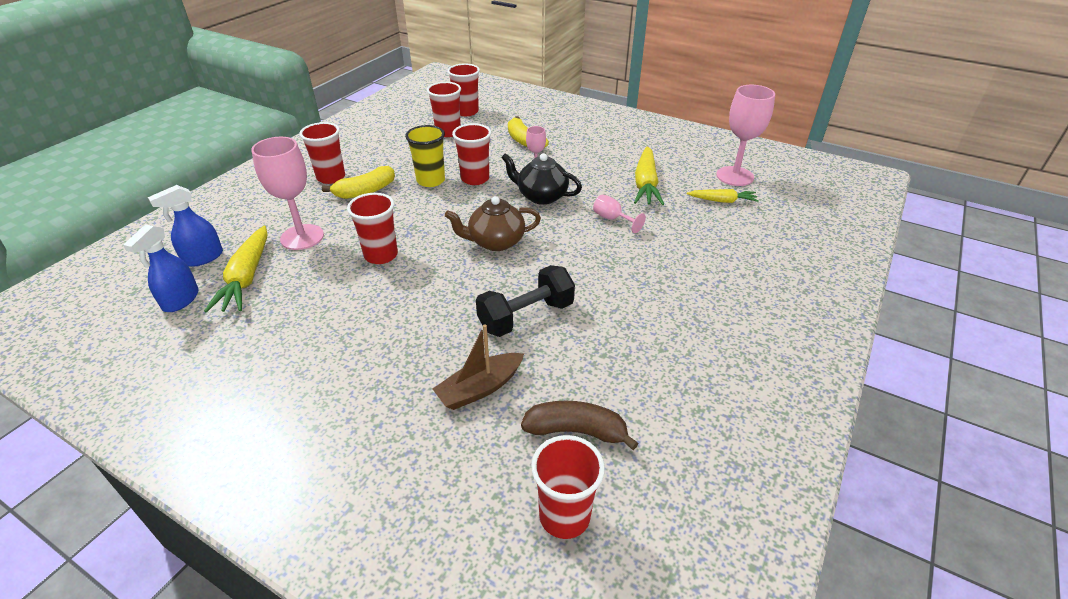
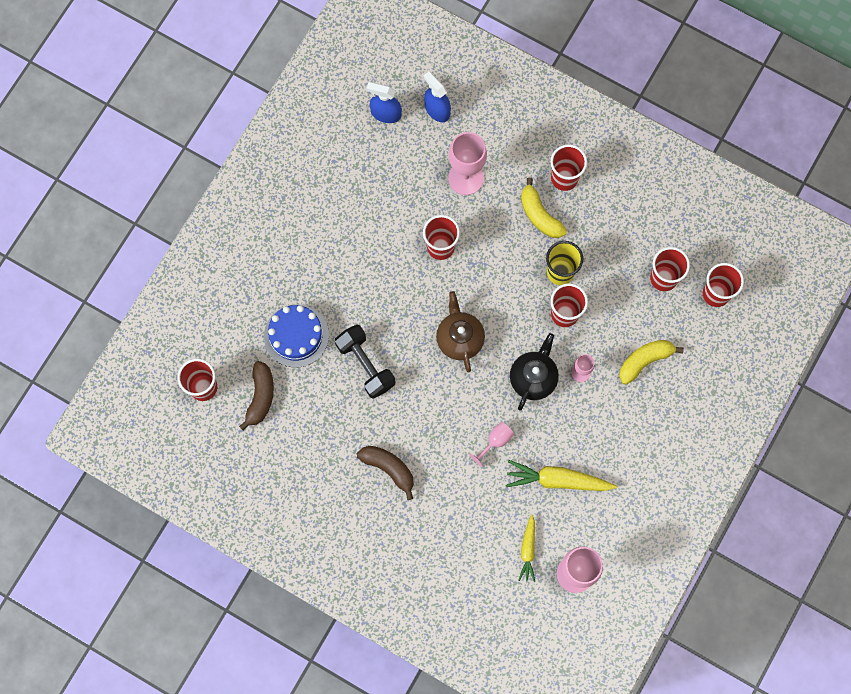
camera: 90 degrees right, 35 degrees up
yellow carrot [204,226,267,313] -> none
brown boat [432,324,524,410] -> blue cake [264,304,329,368]
none -> brown banana [357,446,414,500]

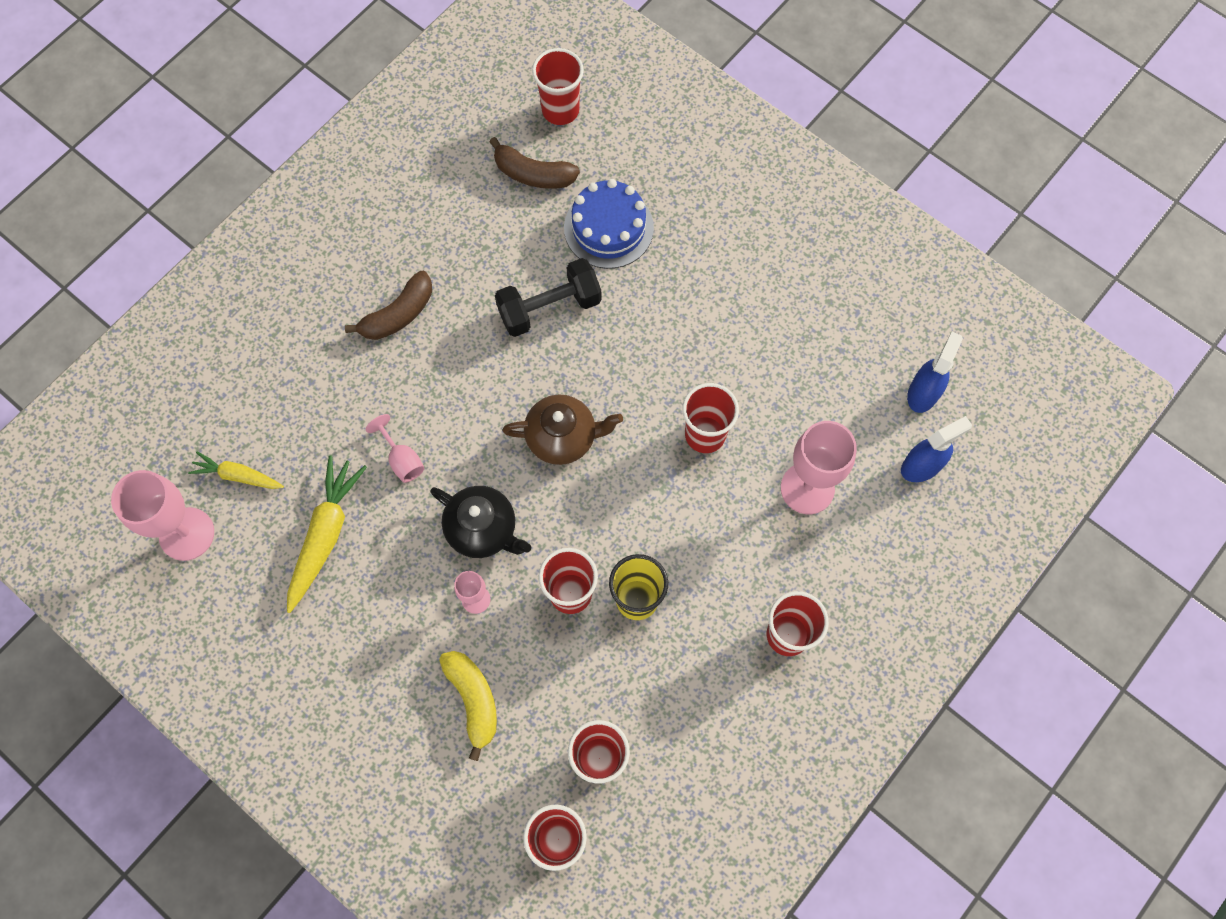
camera: 100 degrees right, 5 degrees down
yellow banana [521,177,567,238] -> none

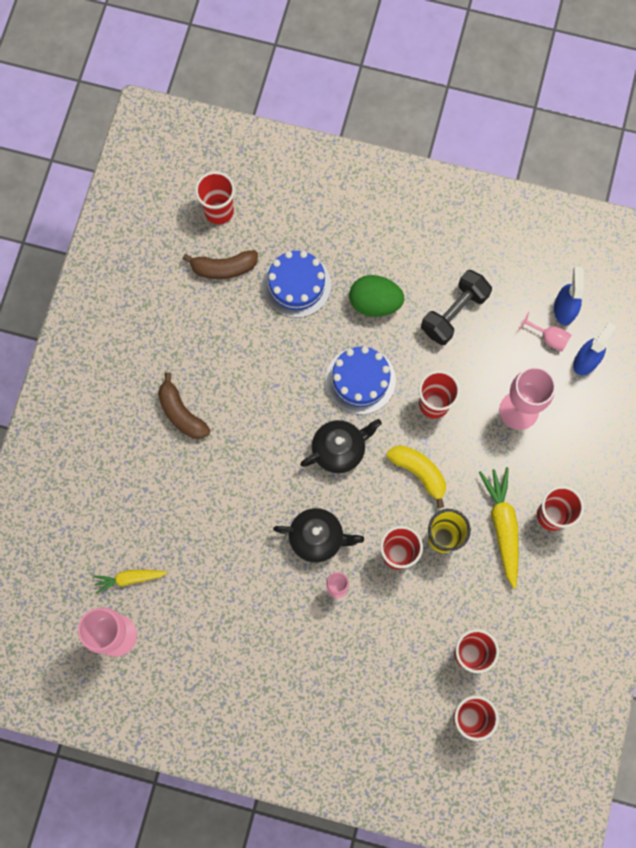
camera: 25 degrees left, 5 degrees up
yellow carrot [287,456,367,613] -> yellow carrot moved to [479,467,519,589]
brown banana [345,271,432,340] -> brown banana turned 120 degrees clockwise [158,373,210,439]
pink goblet [366,414,424,483] -> pink goblet moved to [519,312,571,351]
yellow banana [439,651,497,761] -> yellow banana moved to [387,445,446,508]
black dumbbell [495,258,602,337] -> black dumbbell moved to [421,270,492,345]
brown teapot [502,394,623,465] -> black teapot [300,419,382,473]
none -> blue cake [326,346,396,415]
none -> green egg [349,275,404,317]

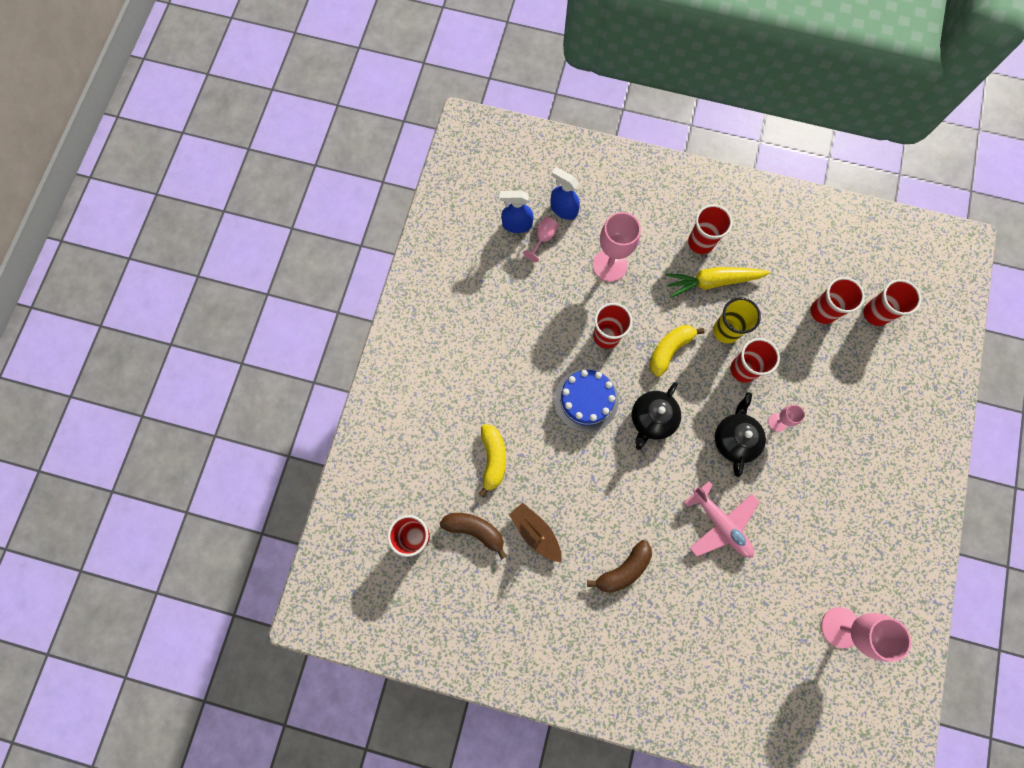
camera: 90 degrees left, 0 degrees up
yellow carrot [93,570,168,594] -> none
brown banana [183,250,258,279] -> brown banana turned 60 degrees counterclockwise [440,513,507,559]
blue cake [262,251,331,318] -> yellow banana [479,424,506,497]
black teapot [300,419,382,473] -> black teapot turned 120 degrees counterclockwise [632,382,681,450]
green egg [349,275,404,317] -> none
black dumbbell [421,270,492,345] -> none
none -> brown boat [509,503,562,562]
none -> pink plane [684,481,759,558]

